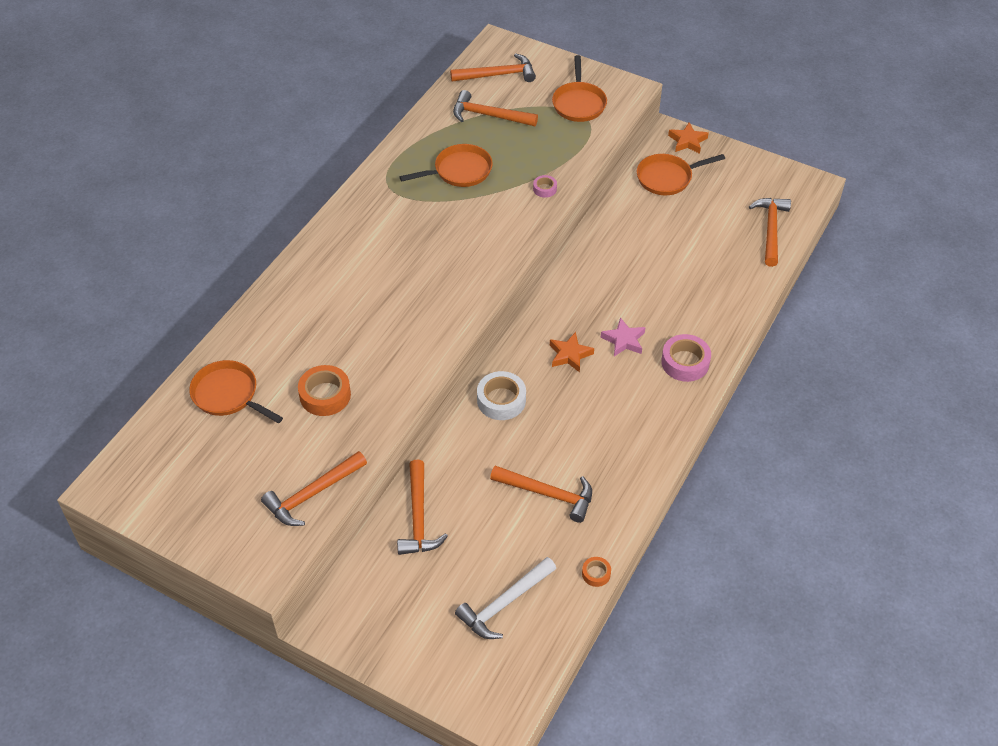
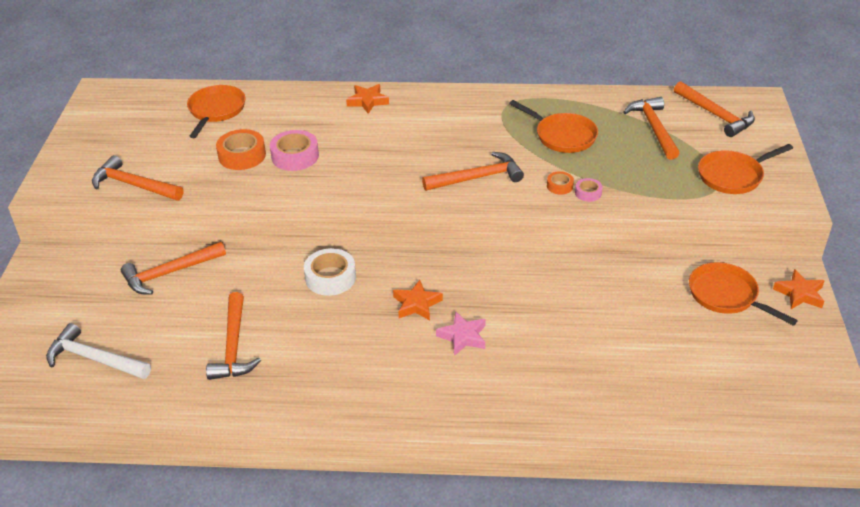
camera: 65 degrees right, 10 degrees down
orange tape [582,557,611,587] -> orange tape moved to [547,171,574,195]
pink tape [661,334,711,382] -> pink tape moved to [270,130,319,171]
orange hammer [749,198,791,267] -> orange hammer moved to [422,152,524,191]
none -> orange star [346,84,389,114]

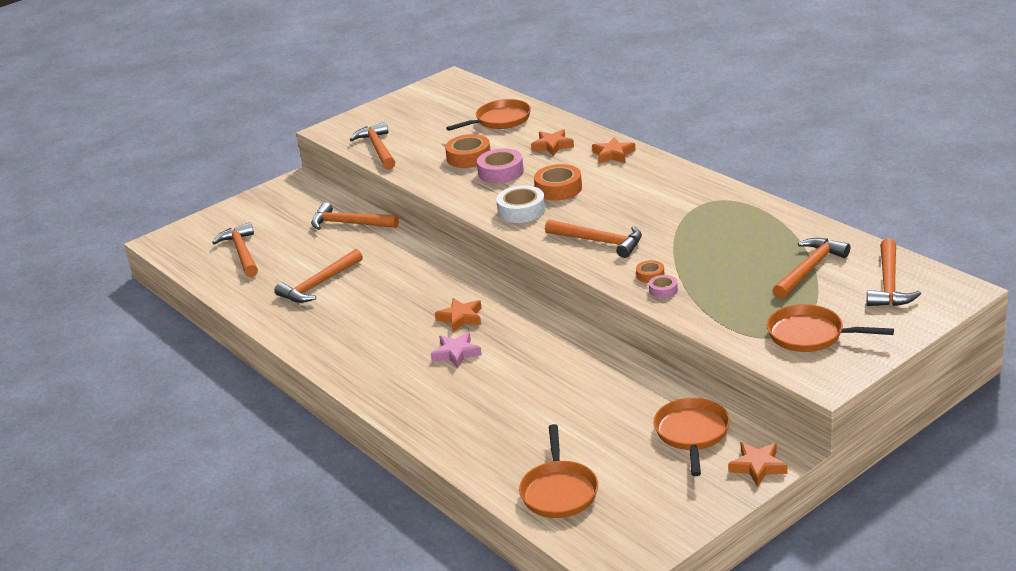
camera: 50 degrees right, 10 degrees down
white hammer [46,323,151,379] -> orange hammer [212,222,258,277]
white tape [304,248,356,296] -> white tape moved to [496,185,546,223]
orange pan [509,100,598,153] -> orange pan moved to [519,424,598,518]
none -> orange star [531,129,574,156]
none -> orange tape [534,164,582,201]

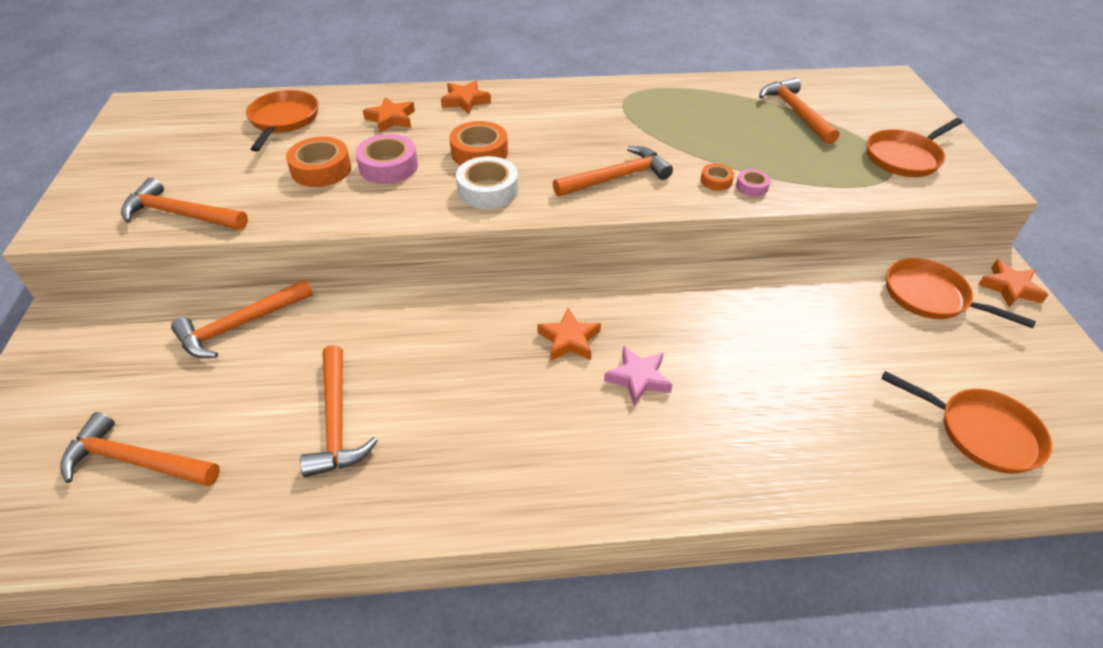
camera: 60 degrees left, 15 degrees up
orange hammer [867,239,921,306] -> none

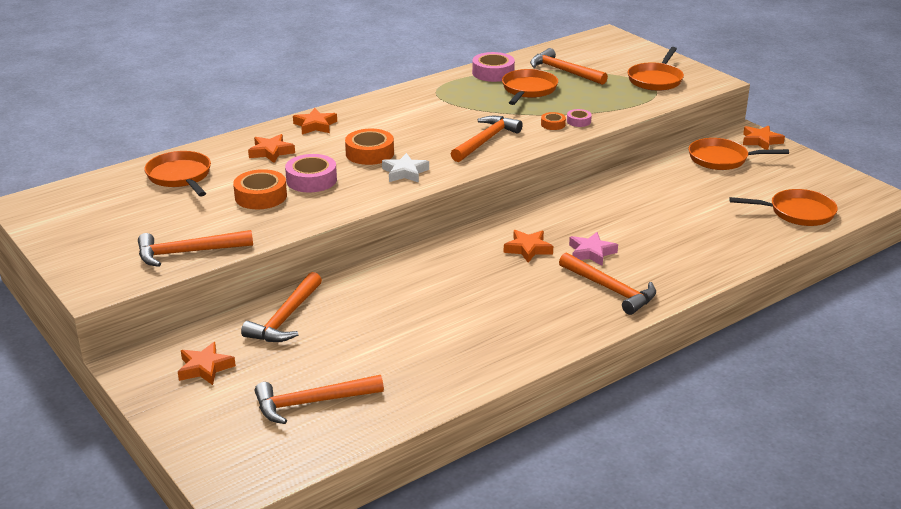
camera: 30 degrees left, 15 degrees down
orange hammer [300,345,378,477] -> orange hammer moved to [559,253,656,315]
white tape [456,156,518,209] -> white star [382,153,429,183]
none -> orange star [178,342,236,385]
none -> pink tape [472,52,515,82]
none -> orange pan [502,69,558,105]

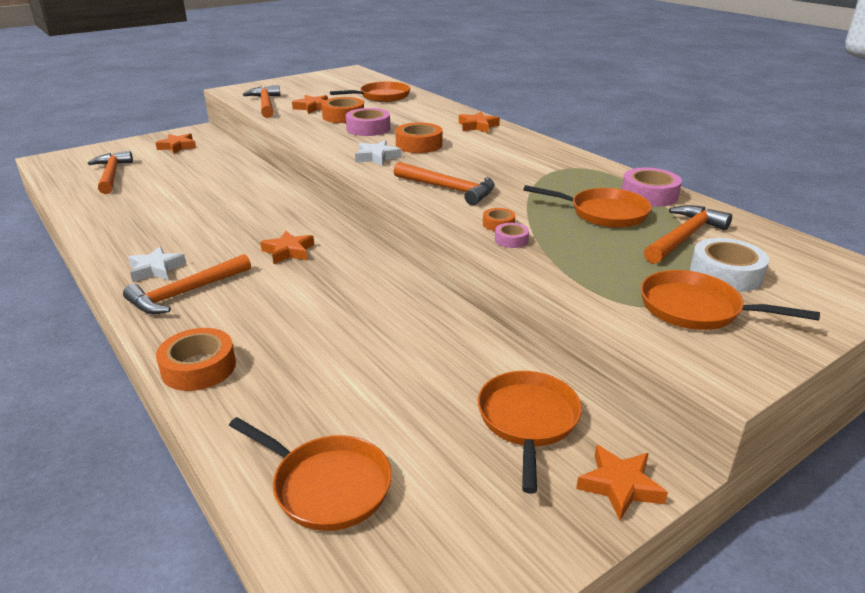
camera: 90 degrees right, 0 degrees up
orange hammer [241,272,322,342] -> none
orange star [248,134,295,163] -> orange star moved to [292,95,328,114]
pink star [569,232,618,266] -> none
orange pan [729,189,838,226] -> orange pan turned 60 degrees counterclockwise [229,417,392,531]
none -> white star [128,246,186,282]
none -> orange tape [156,328,236,391]
none -> white tape [690,238,769,292]

